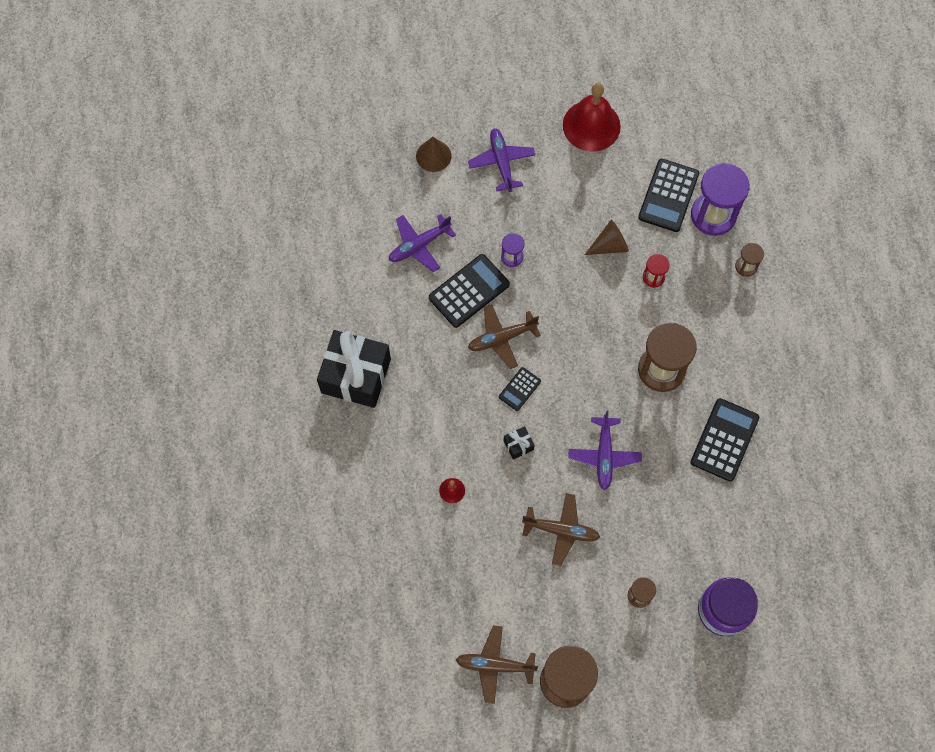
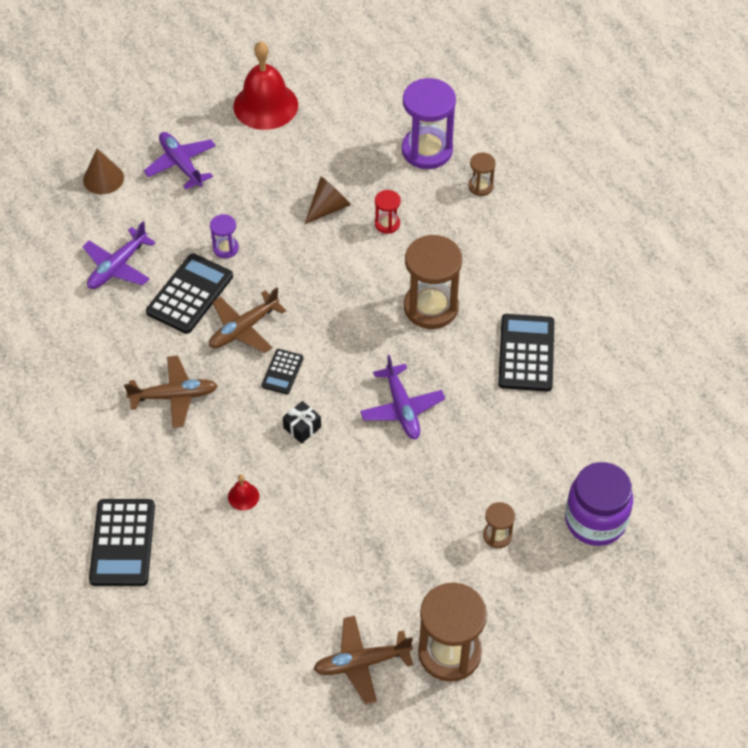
camera: 20 degrees left, 15 degrees down
black gift [317,330,391,408] -> none
brown plane [522,493,600,566] -> brown plane moved to [124,356,218,428]
black calculator [638,159,699,232] -> black calculator moved to [89,499,155,586]

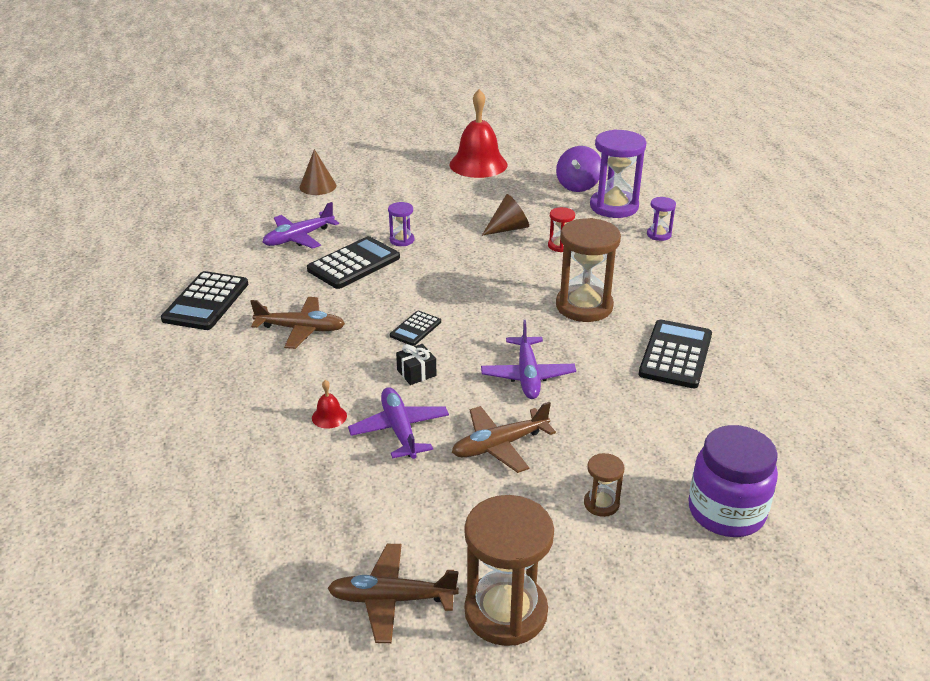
camera: 15 degrees right, 20 degrees down
black calculator [89,499,155,586] -> black calculator moved to [161,271,248,330]
purple plane [144,132,216,189] -> purple plane moved to [348,387,449,459]
brown plane [209,287,286,354] -> brown plane moved to [452,402,556,473]
brown hourglass [468,153,496,196] -> purple hourglass [647,197,676,241]
none -> purple spinning top [556,146,601,192]

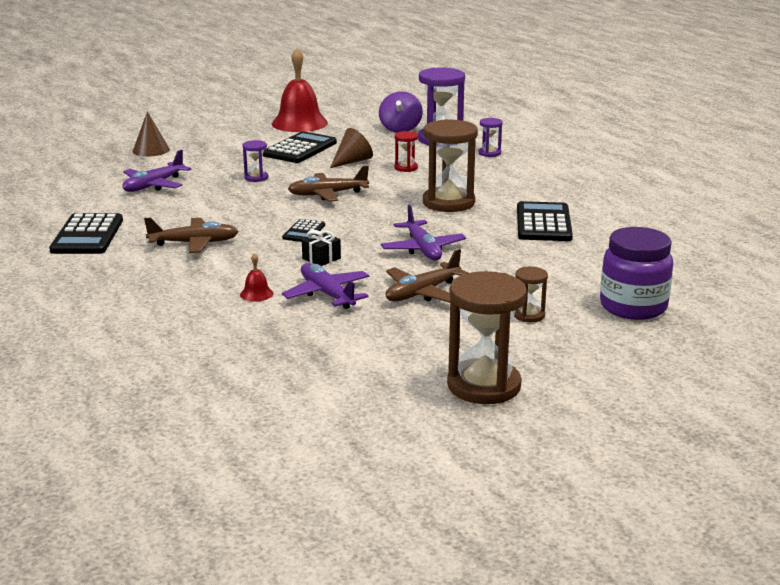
camera: 15 degrees left, 10 degrees down
black calculator [307,236,400,289] -> black calculator moved to [263,131,337,163]
brown plane [327,544,459,643] -> brown plane moved to [288,166,369,202]

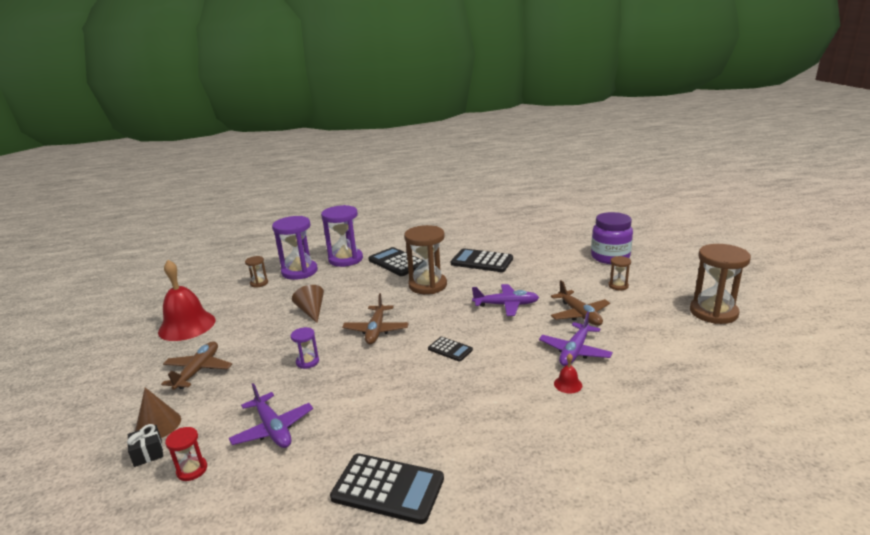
camera: 70 degrees left, 0 degrees up
brown plane [144,218,239,253] -> brown plane moved to [161,341,232,390]
black calculator [263,131,337,163] -> black calculator moved to [368,247,423,276]
purple plane [282,263,369,309] -> purple plane turned 45 degrees counterclockwise [539,312,613,366]
black gift [302,230,341,266] -> black gift moved to [127,424,163,467]
purple spinning top [379,91,423,133] -> brown hourglass [245,256,268,288]
red hourglass [394,131,418,172] -> red hourglass moved to [165,427,207,481]
purple hourglass [479,118,503,157] -> purple hourglass [321,205,363,267], size x2.08

